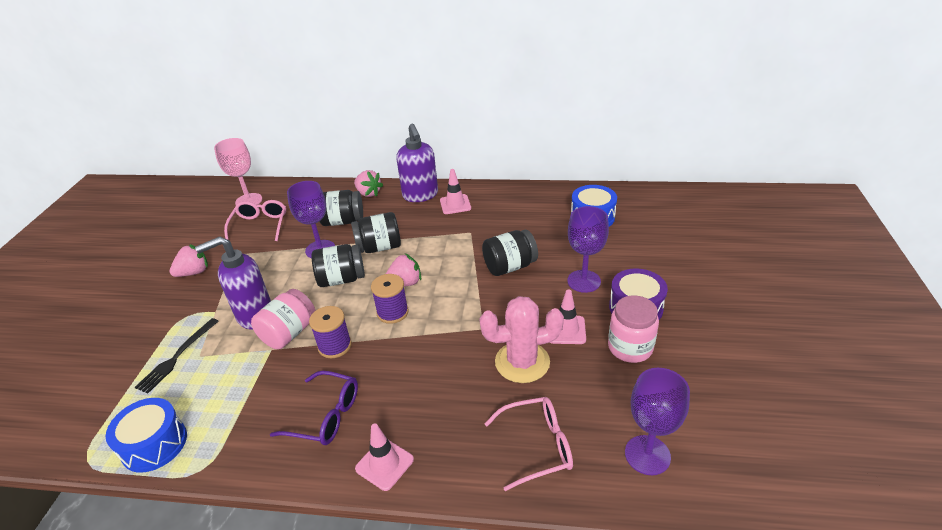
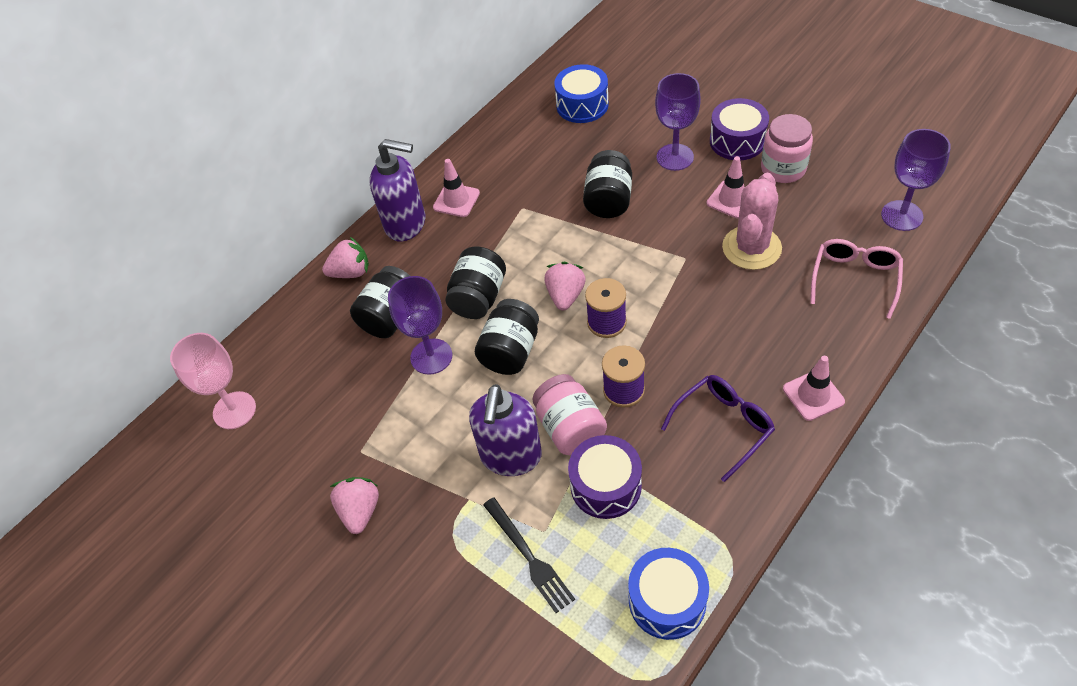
camera: 55 degrees left, 15 degrees up
pink glasses [224,200,286,241] -> none
none -> purple drum [568,435,642,519]

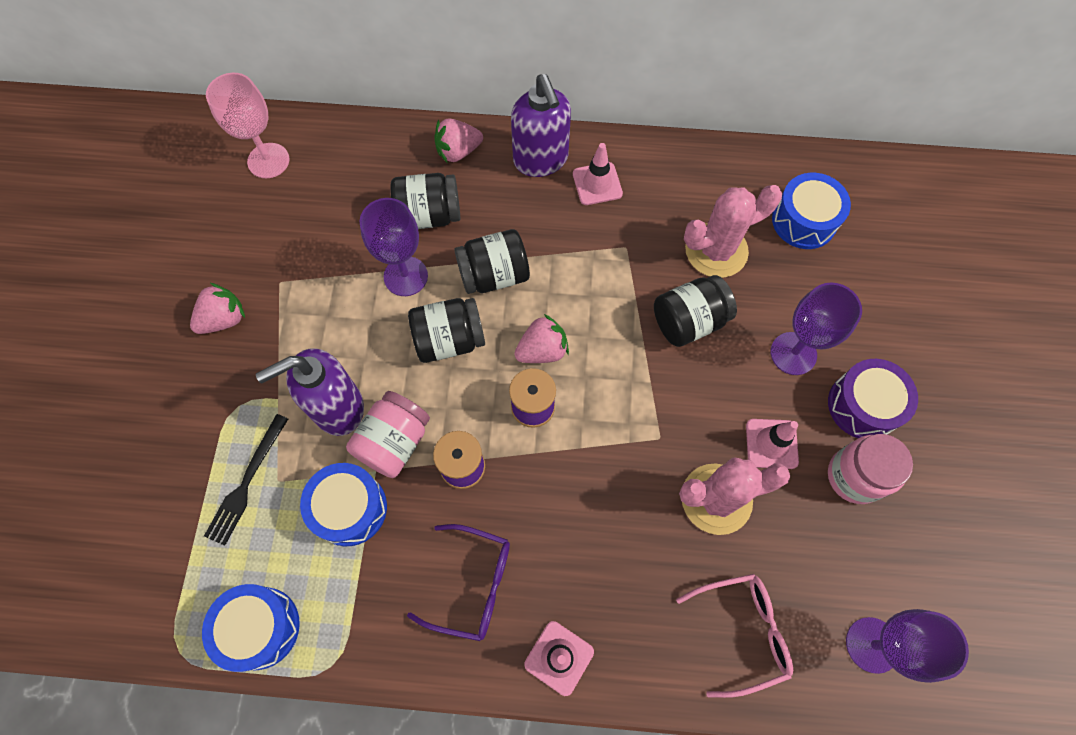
camera: 50 degrees right, 15 degrees up
pink strawberry [322,237,369,278] -> pink strawberry turned 120 degrees clockwise [434,119,483,164]
purple drum [568,435,642,519] -> blue drum [300,463,387,546]
none -> pink cactus [684,185,782,278]

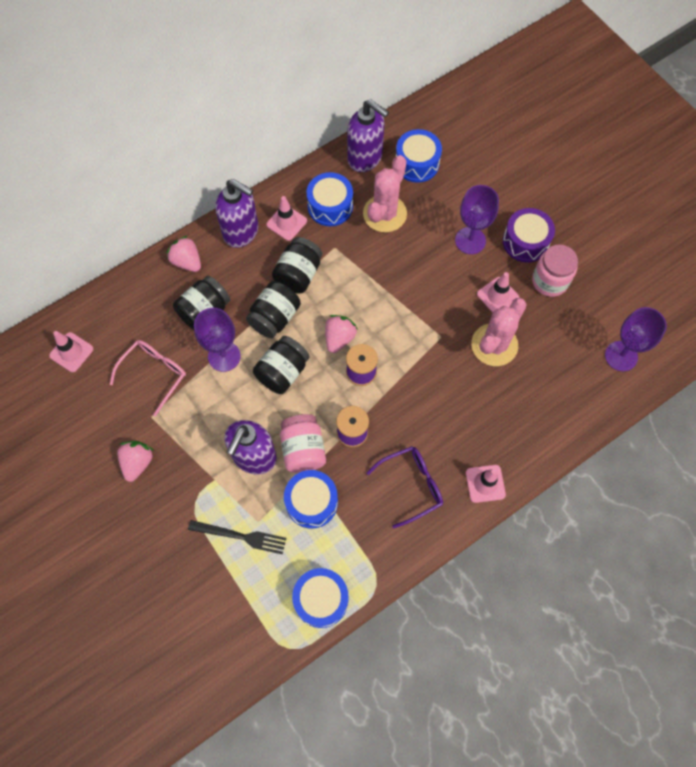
camera: 40 degrees left, 0 degrees up
black fork [204,414,288,546] -> black fork turned 60 degrees counterclockwise [188,520,286,554]
pink goblet [206,73,289,178] -> pink traffic cone [49,331,94,372]
pink strawberry [434,119,483,164] -> pink strawberry turned 105 degrees clockwise [166,236,201,272]
black jar [654,275,737,347] -> black jar moved to [272,237,322,294]
pink glasses [676,574,793,698] -> pink glasses moved to [110,340,186,416]
none -> blue drum [307,172,353,226]
none -> purple soap dispenser [347,99,389,172]

